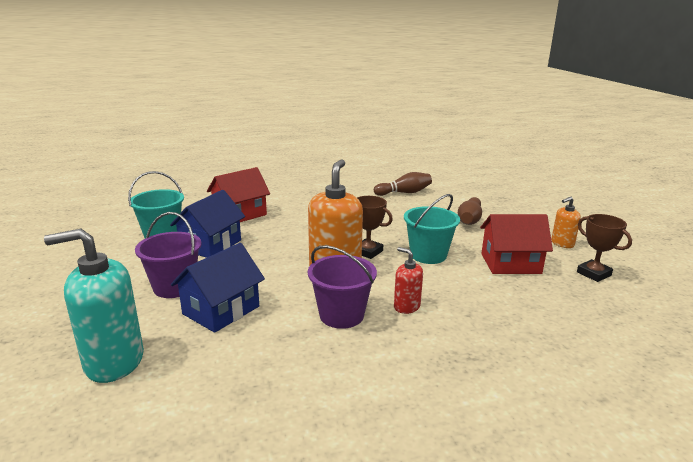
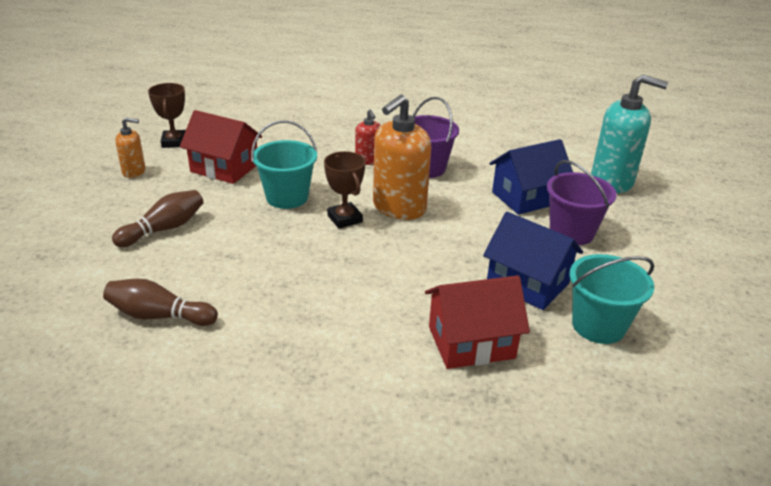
camera: 155 degrees left, 10 degrees up
blue house [170,190,245,258] -> blue house turned 75 degrees clockwise [483,212,583,310]

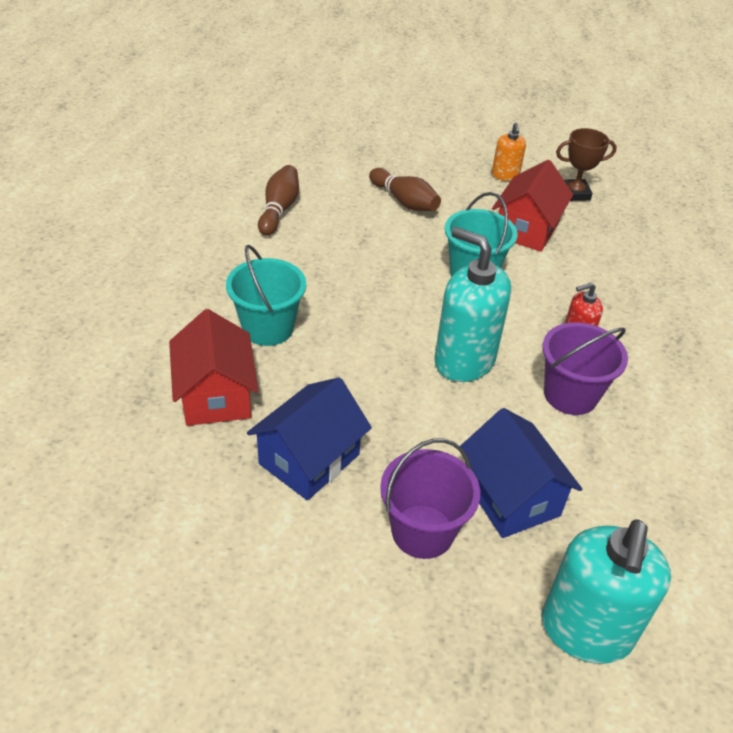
camera: 90 degrees right, 10 degrees up
brown trophy [324,151,366,228] -> none
orange soap dispenser [373,95,431,220] -> turquoise soap dispenser [434,227,511,382]
turquoise bucket [569,254,654,344] -> turquoise bucket moved to [226,245,306,346]

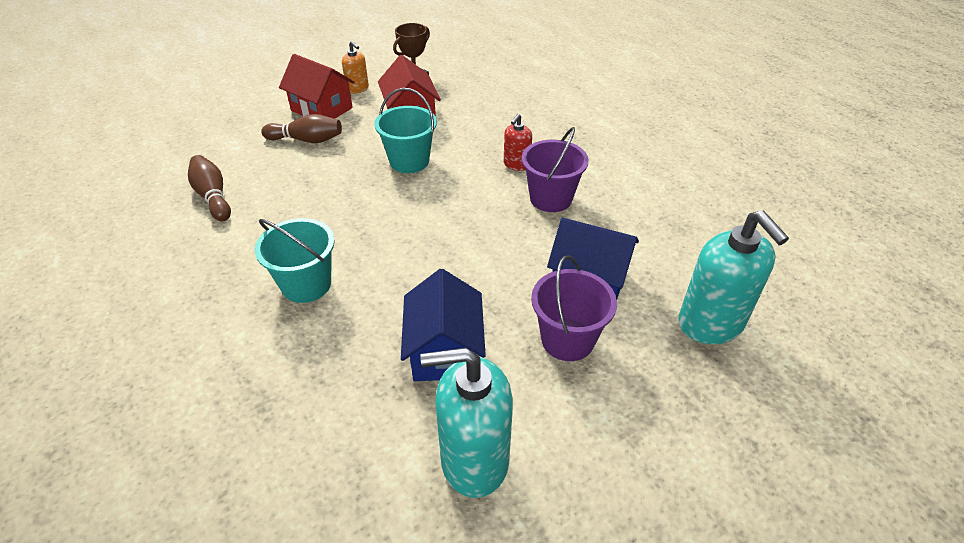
camera: 40 degrees left, 0 degrees up
red house [169,309,259,426] -> red house moved to [279,54,355,119]
turquoise soap dispenser [434,227,511,382] -> turquoise soap dispenser moved to [420,348,513,498]

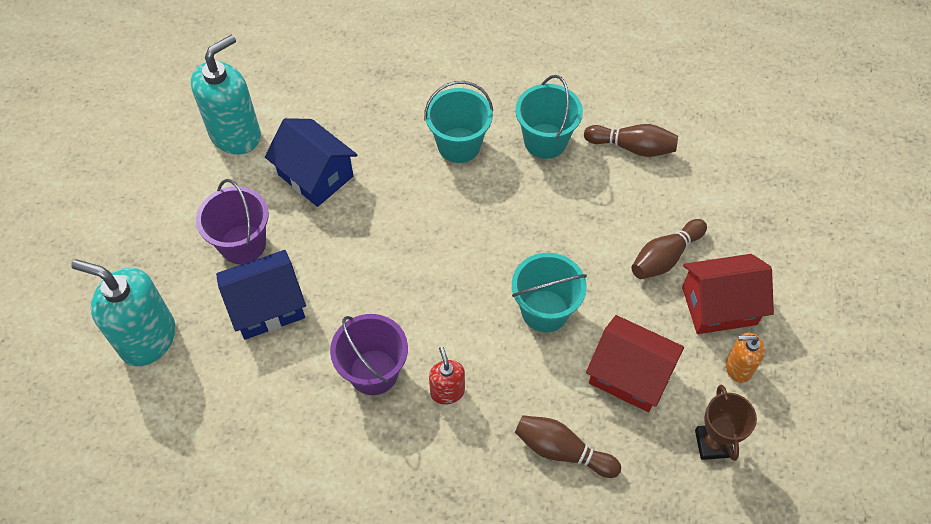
camera: 135 degrees right, 15 degrees up
none -> turquoise bucket [515,75,583,159]
none -> brown bowling pin [515,415,621,478]

